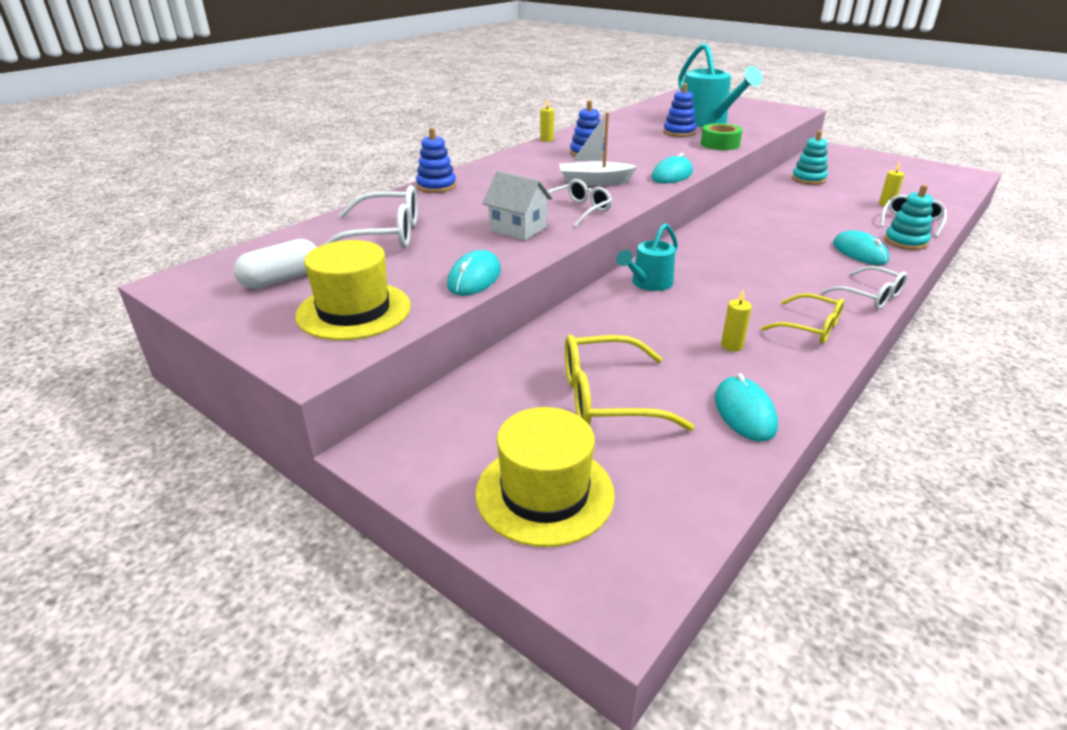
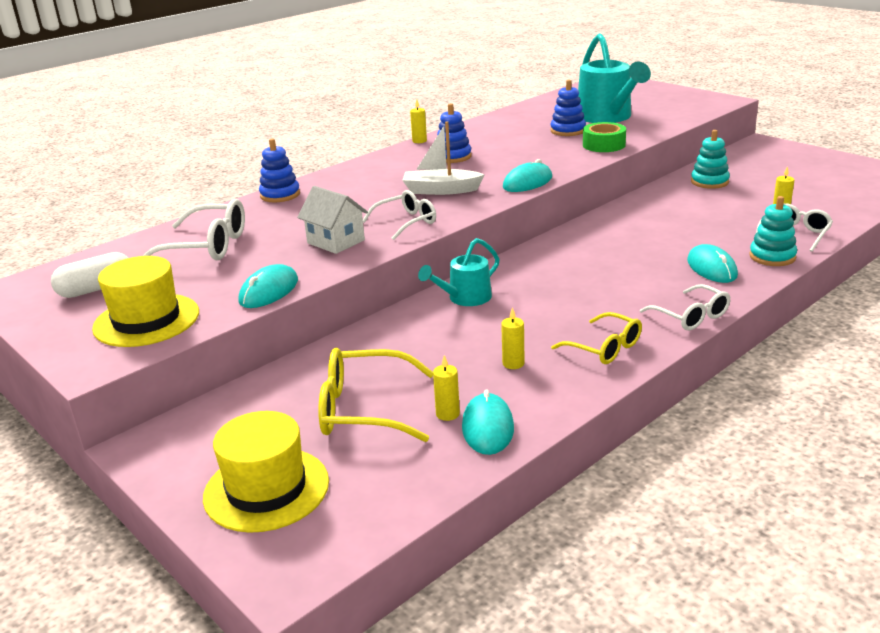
camera: 10 degrees right, 5 degrees down
none -> yellow candle [433,355,460,421]

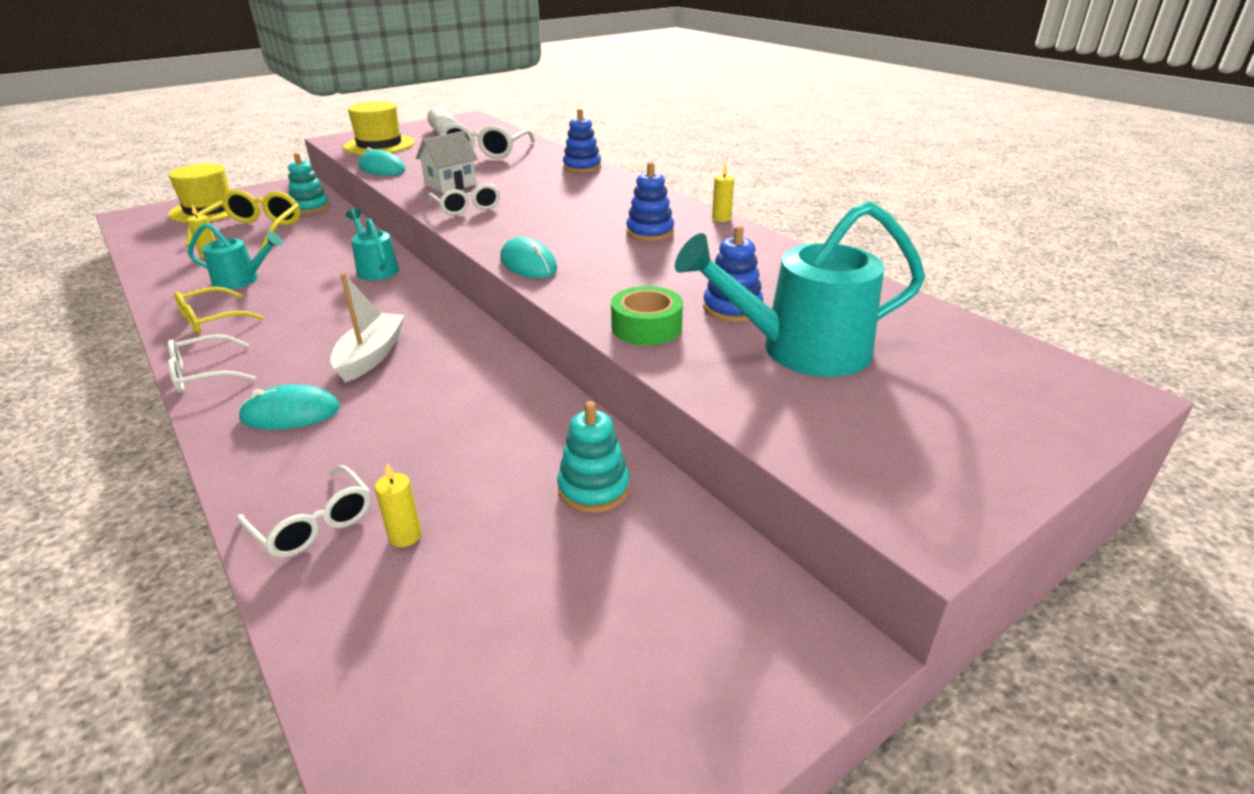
camera: 95 degrees right, 5 degrees up
white boat [402,121,485,195] -> white boat moved to [330,273,405,382]
turquoise mouse [462,389,514,455] -> none
yellow candle [501,307,524,369] -> turquoise watering can [188,223,283,289]
turquoise stacking toy [749,196,797,266] -> turquoise stacking toy moved to [288,153,330,214]

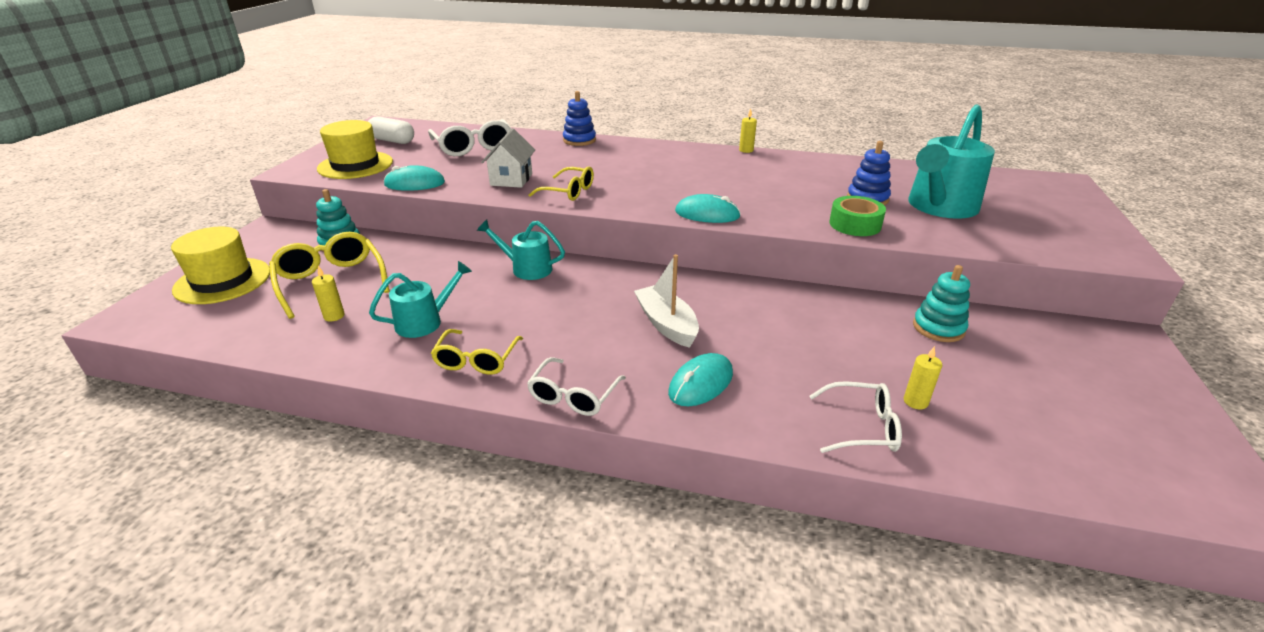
camera: 40 degrees left, 0 degrees up
white glasses [428,183,500,215] -> yellow glasses [528,166,594,201]
blue stacking toy [626,162,674,241] -> none

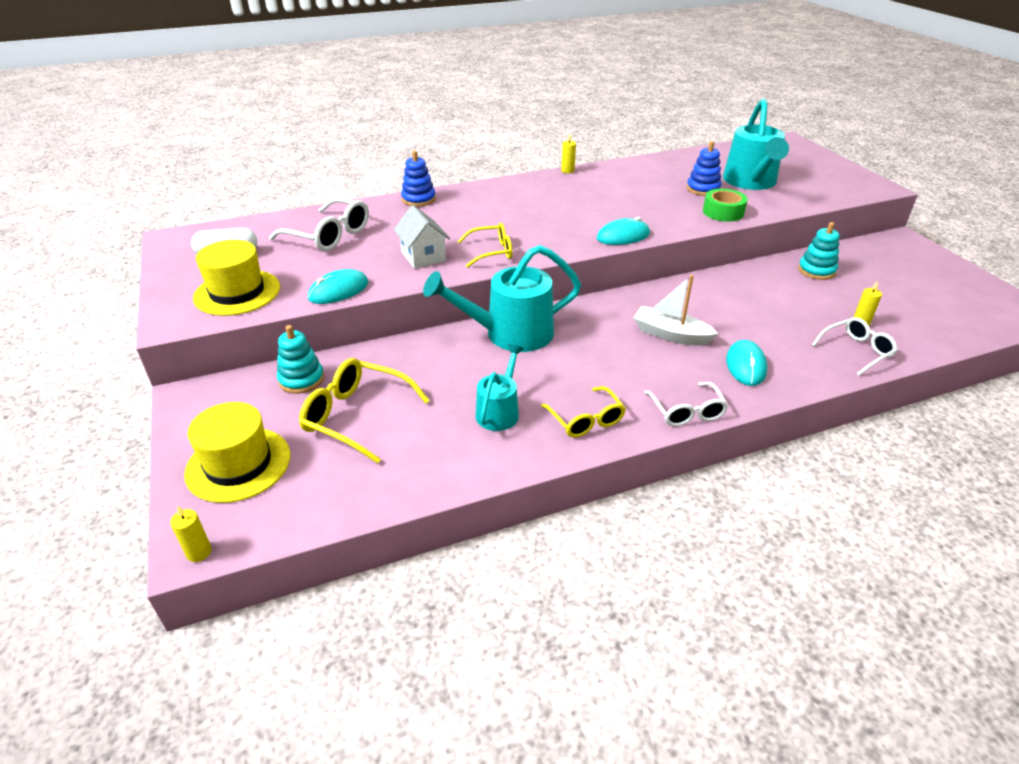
camera: 35 degrees left, 5 degrees up
yellow candle [312,266,345,321] -> yellow candle moved to [170,506,212,562]
turquoise watering can [477,220,565,280] -> turquoise watering can [423,245,581,352], size x1.77

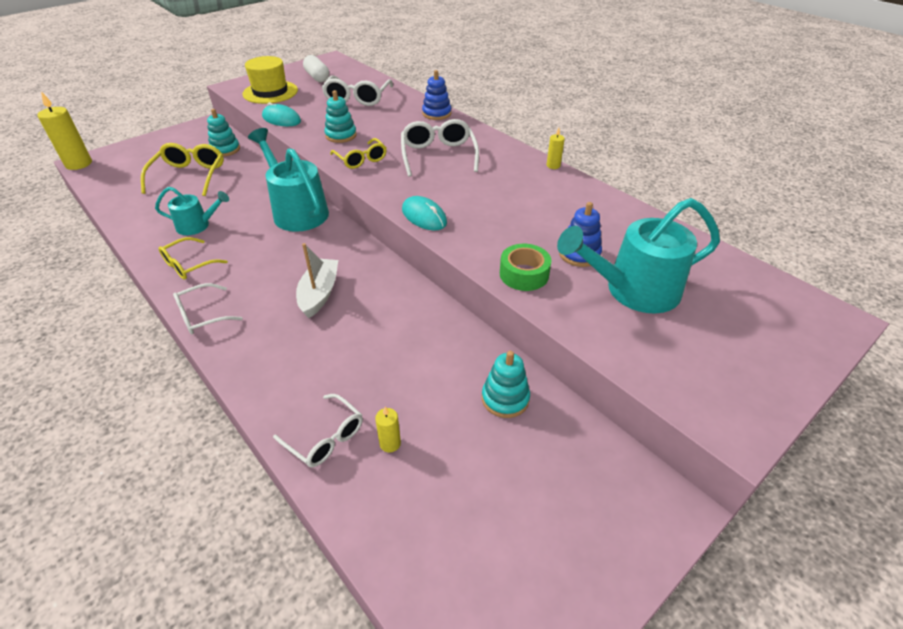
camera: 70 degrees right, 5 degrees up
yellow candle [170,506,212,562] -> yellow candle [37,92,92,170], size x2.00
yellow hat [184,402,291,503] -> none
white house [394,205,450,269] -> turquoise stacking toy [324,90,357,143]
turquoise mouse [726,340,767,386] -> none
none -> white glasses [401,119,479,177]

